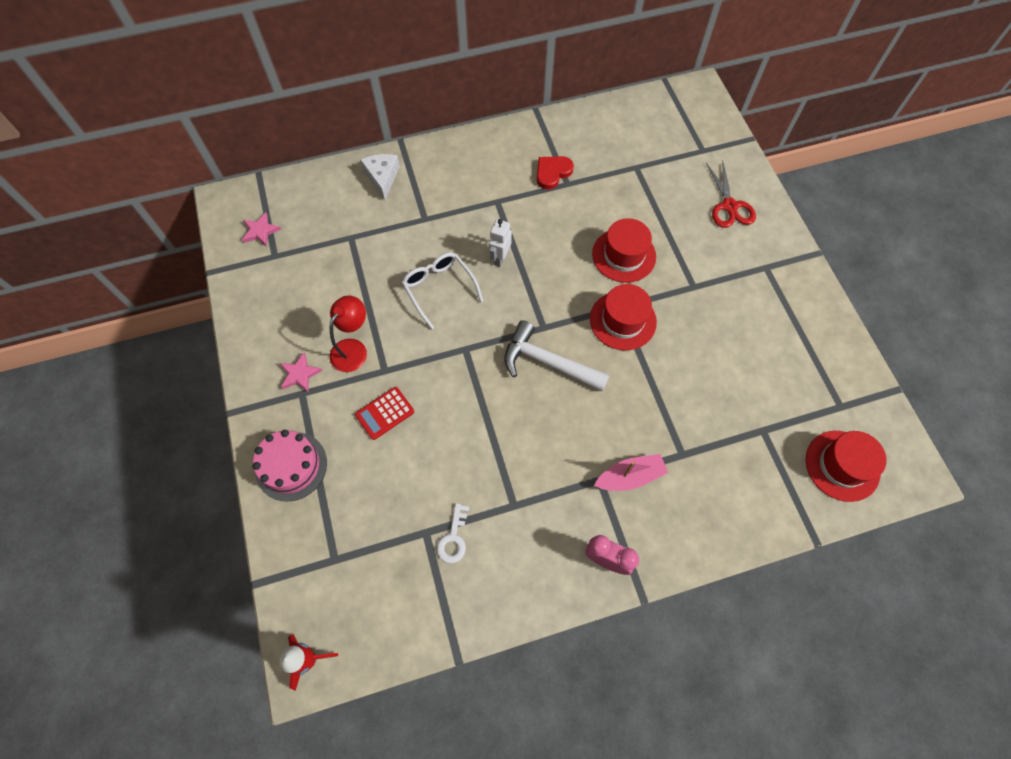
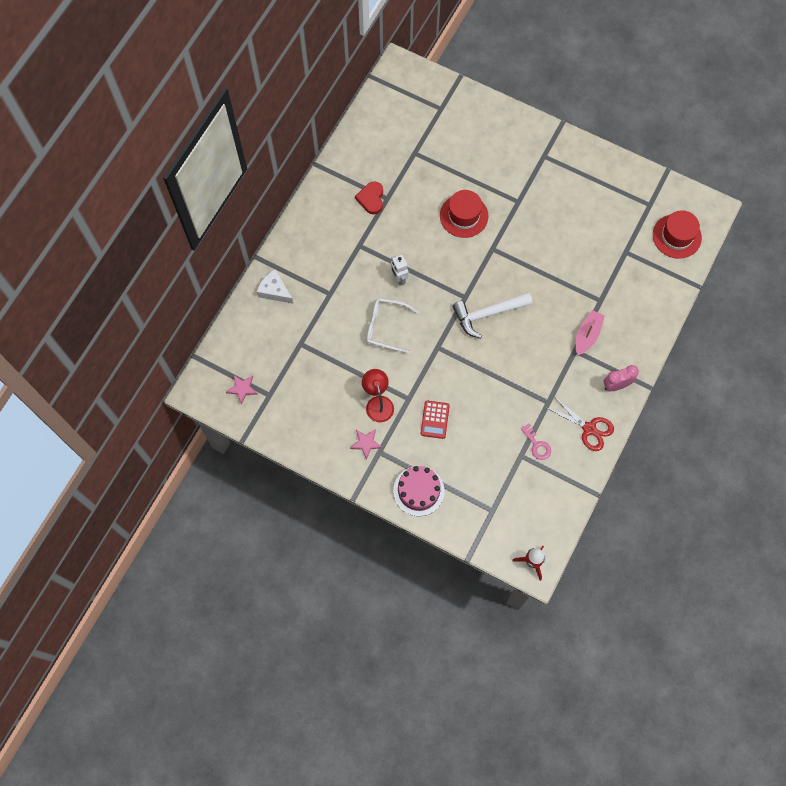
camera: 45 degrees left, 5 degrees up
white key [437,503,470,563] -> pink key [521,423,551,460]
red hat [590,284,657,350] -> none
red scissors [706,163,756,228] -> red scissors moved to [547,397,614,451]

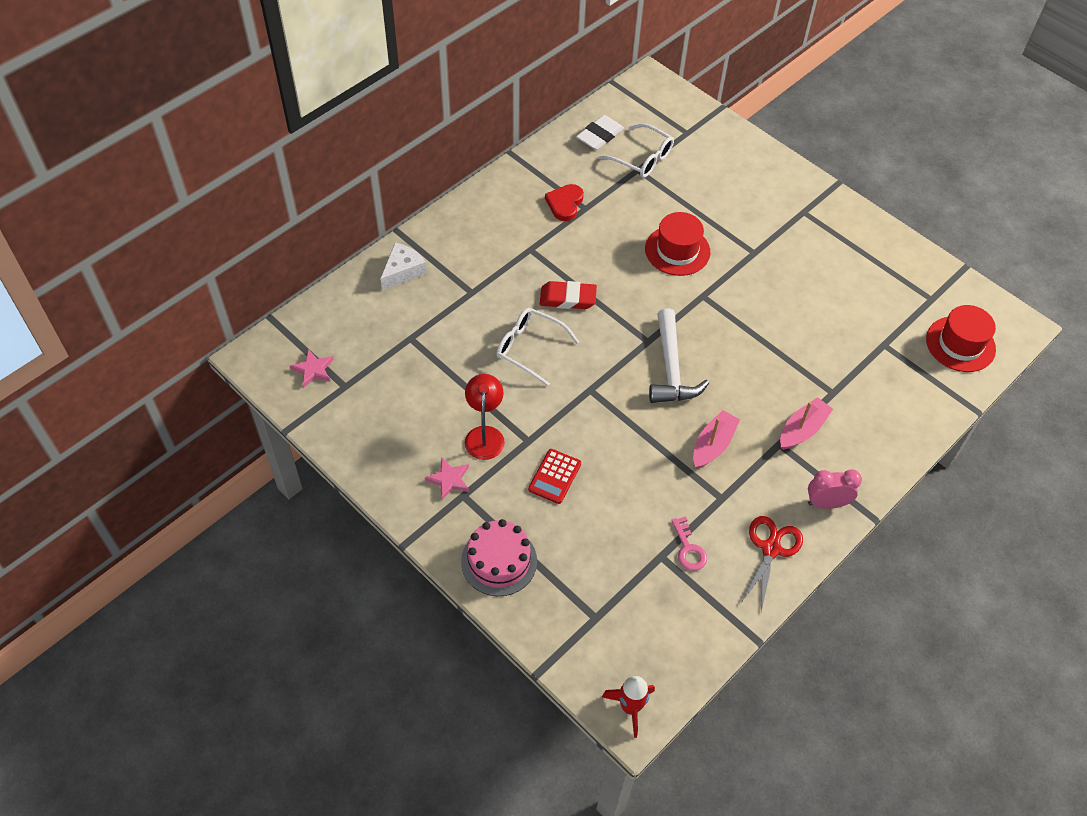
camera: 15 degrees right, 15 degrees down
white cheese [257,269,293,304] -> white cheese turned 75 degrees clockwise [380,242,427,290]
white robot [391,255,408,286] -> red eraser [540,281,597,309]
white hammer [452,292,533,339] -> white hammer turned 90 degrees counterclockwise [649,308,709,403]
red scissors [547,397,614,451] -> red scissors turned 120 degrees counterclockwise [740,516,803,612]
none -> white eraser [576,115,624,150]
none -> white glasses [599,123,674,178]
none -> pink boat [693,410,740,469]

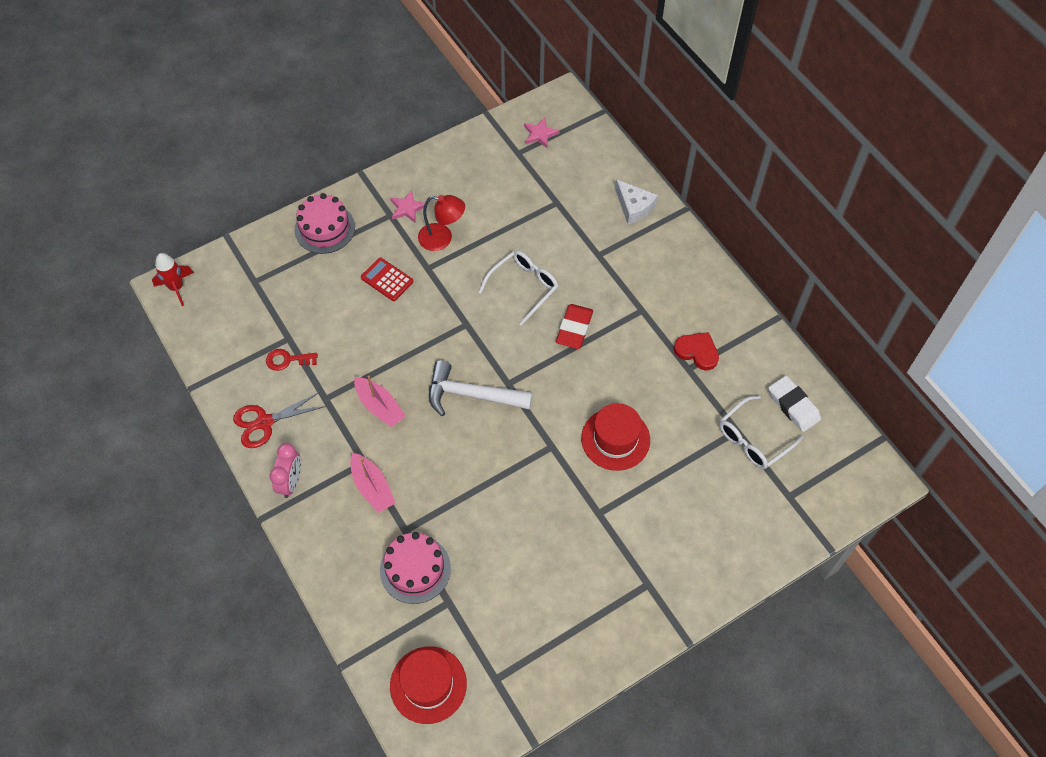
camera: 105 degrees right, 5 degrees up
pink key [671,516,707,571] -> red key [266,349,318,371]
red scissors [740,516,803,612] -> red scissors turned 120 degrees clockwise [233,391,327,448]
none -> pink cake [380,532,451,604]

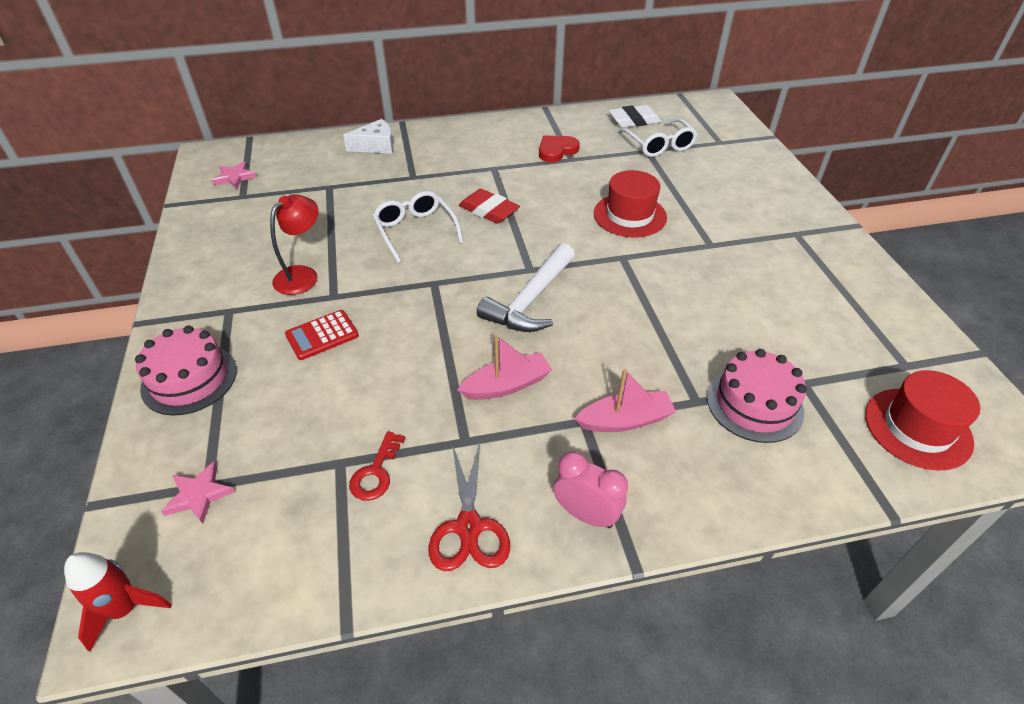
camera: 70 degrees left, 15 degrees down
pink star [390,190,428,222] -> pink star moved to [161,461,235,524]

